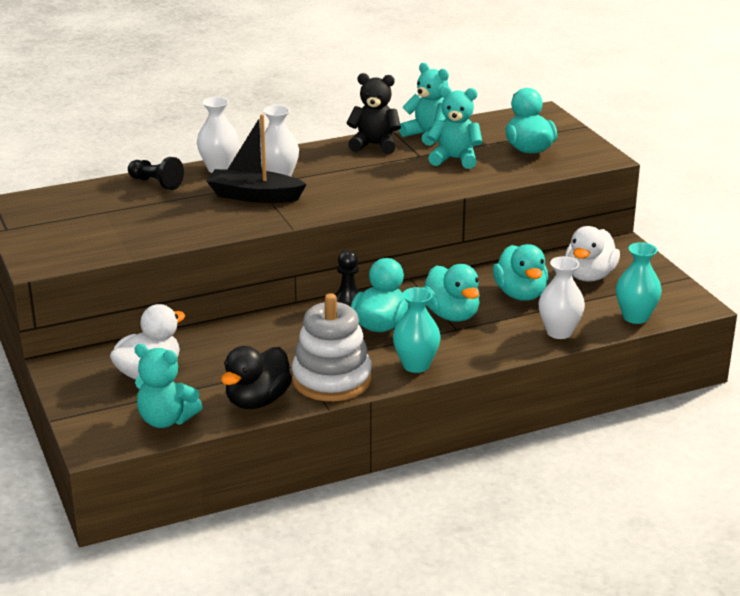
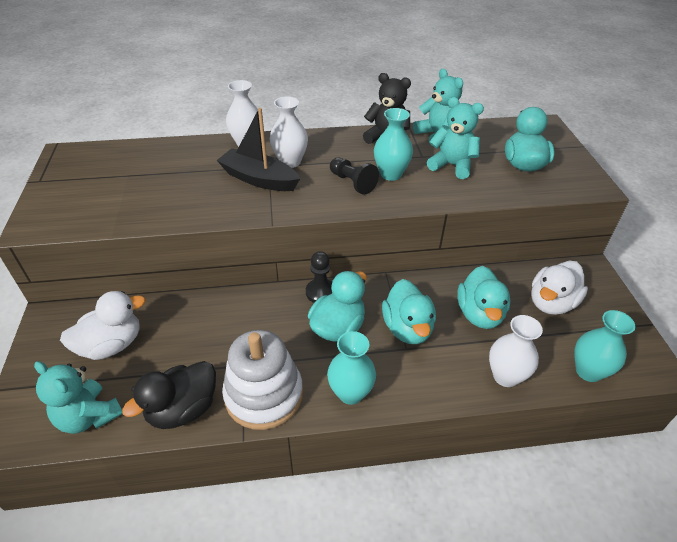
camera: 15 degrees right, 15 degrees up
black pawn [128,157,184,190] -> black pawn moved to [330,158,379,194]
none -> turquoise vase [374,108,413,181]

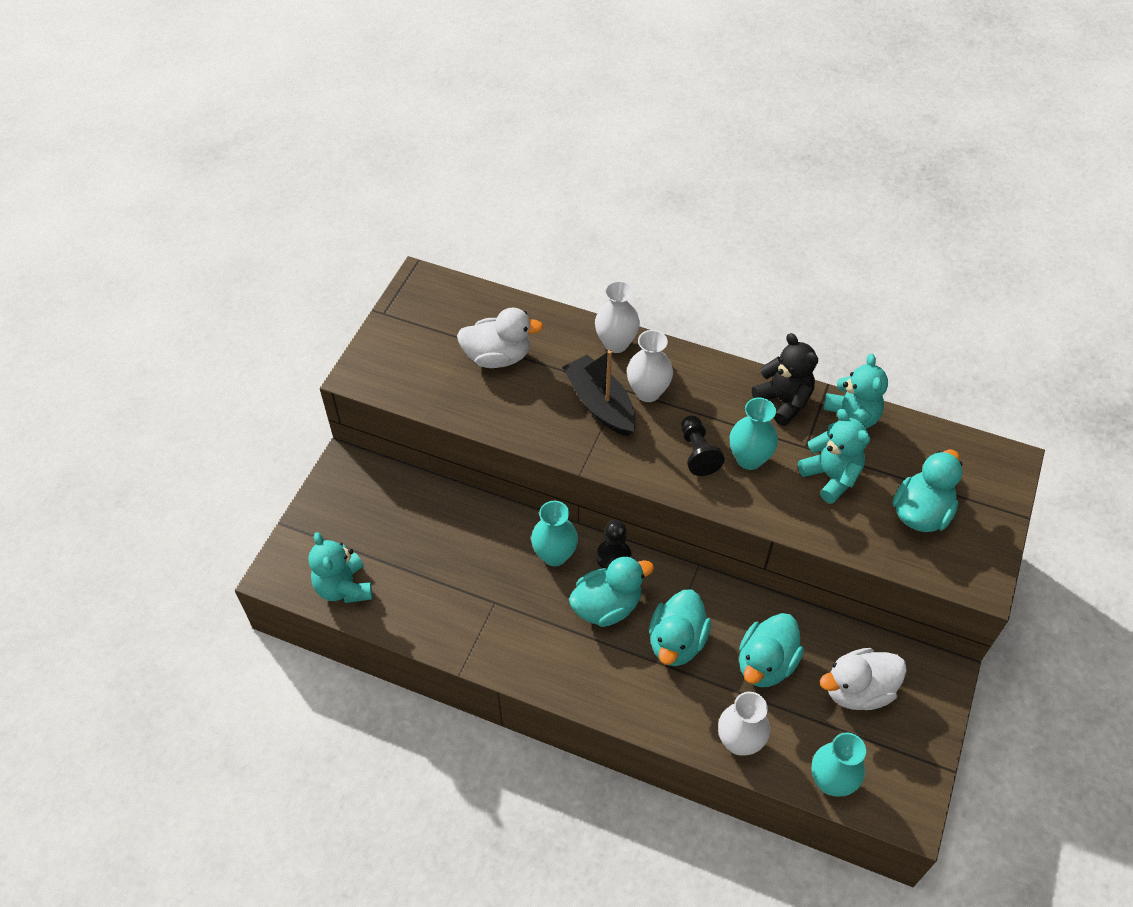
camera: 30 degrees right, 10 degrees up
white duck [60,291,146,360] -> white duck moved to [457,308,543,368]
black duck [122,361,216,429] -> none
white stacking toy [222,330,303,430] -> none
turquoise vase [327,331,376,405] -> turquoise vase moved to [531,501,578,567]

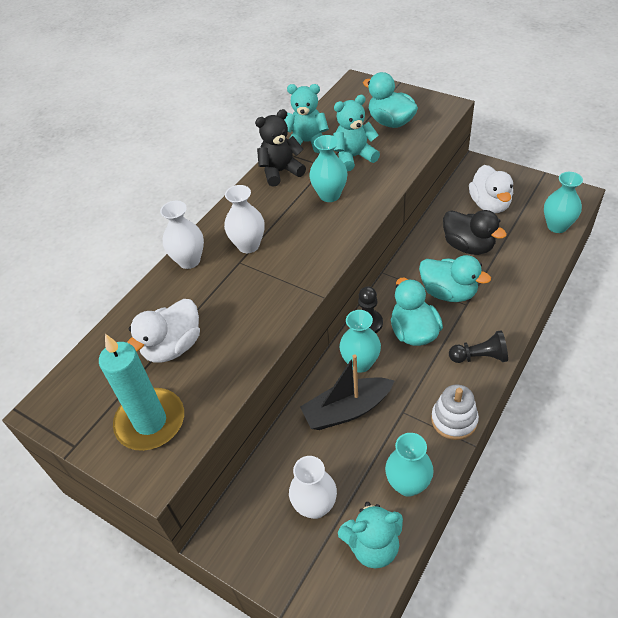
camera: 75 degrees left, 5 degrees down
white duck [457,308,543,368] -> white duck turned 150 degrees counterclockwise [127,299,200,363]
black boat [563,350,636,436] -> black boat moved to [300,355,395,430]
black pawn [681,415,725,476] -> black pawn moved to [449,330,508,363]
white vase [718,692,770,756] -> white vase moved to [289,456,337,519]
turquoise duck [739,613,804,687] -> black duck [443,210,507,255]
none -> turquoise candle [99,334,184,451]
none -> turquoise vase [385,433,434,497]
none -> white stacking toy [431,384,479,440]

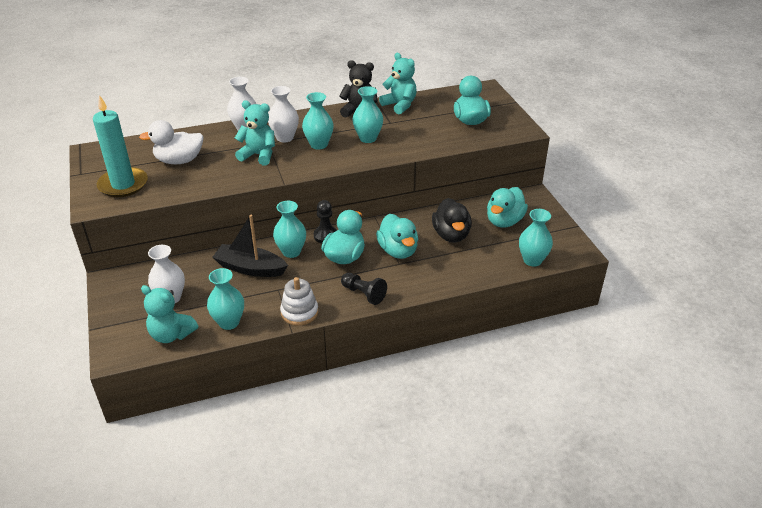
camera: 35 degrees right, 10 degrees down
turquoise teddy bear [333,95,380,171] -> turquoise teddy bear moved to [235,100,275,165]
white duck [469,165,513,213] -> turquoise duck [487,187,528,228]
none -> turquoise vase [302,92,334,150]

